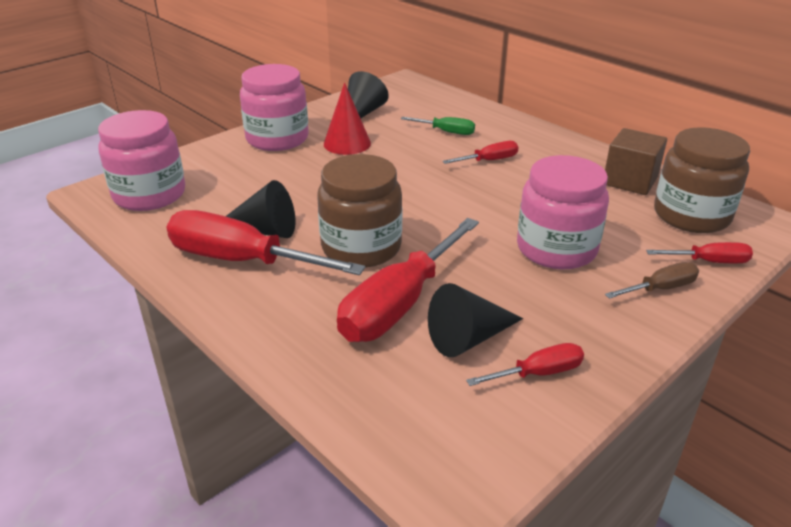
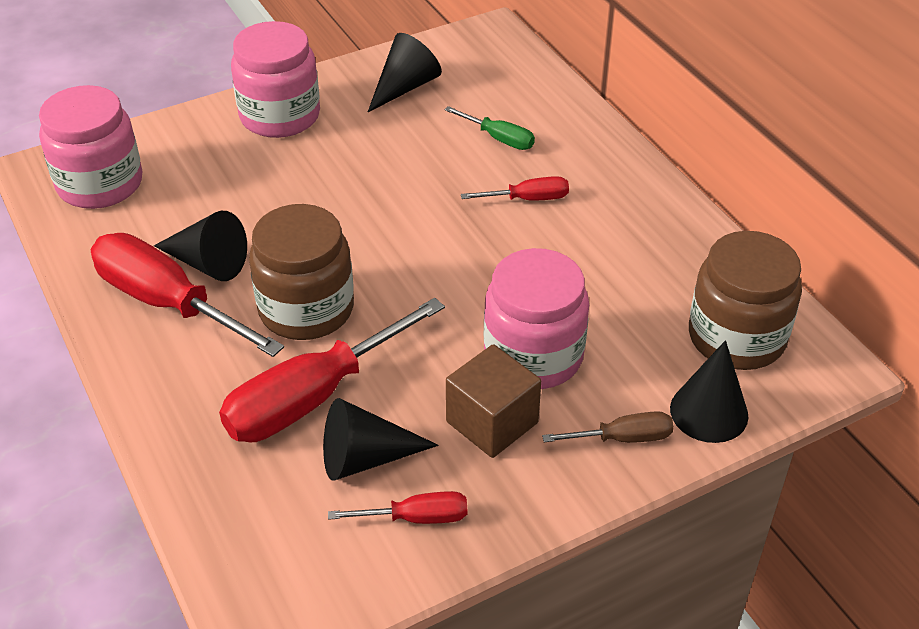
camera: 15 degrees right, 10 degrees up
red cone [324,82,371,155] -> none
brown cube [605,128,667,195] -> brown cube moved to [446,344,541,458]
red screwdriver [646,242,753,263] -> black cone [670,340,748,443]

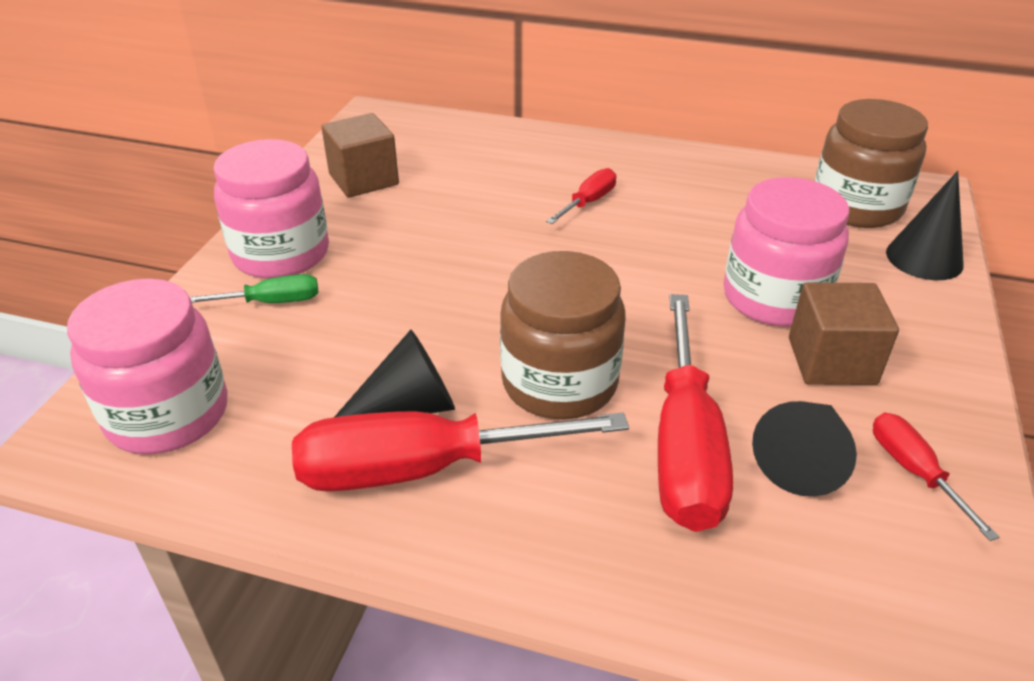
camera: 45 degrees left, 5 degrees down
red screwdriver [328,491,467,524] -> red screwdriver turned 60 degrees counterclockwise [873,413,999,541]
black cone [368,33,442,112] -> brown cube [321,113,399,198]
green screwdriver [444,106,535,150] -> green screwdriver moved to [190,274,318,303]
brown screwdriver [542,411,674,443] -> none

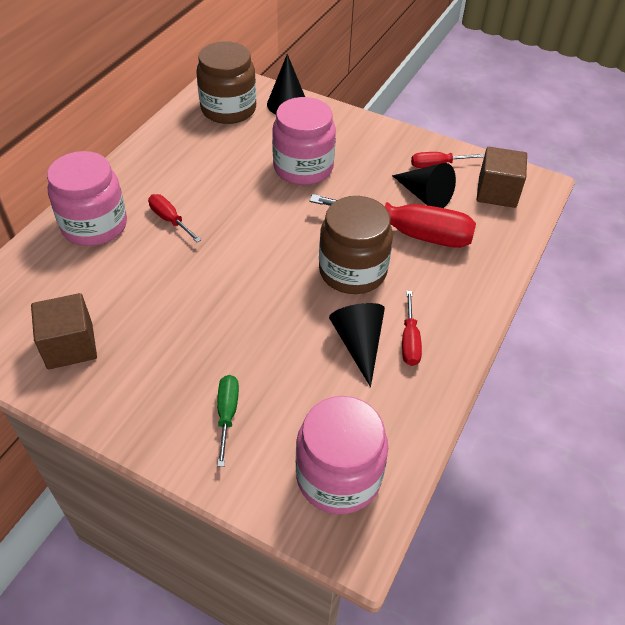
camera: 80 degrees left, 10 degrees up
pink jar [213,139,329,279] -> pink jar moved to [47,151,127,246]
red screwdriver [292,411,629,492] -> red screwdriver [402,291,422,366], size x0.49
brown cube [789,282,899,385] -> brown cube moved to [477,147,527,208]

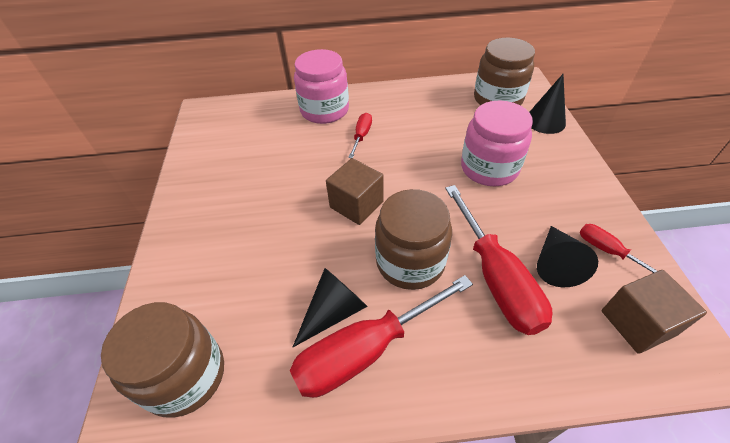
camera: 60 degrees right, 0 degrees up
brown cube [31,293,97,369] -> brown cube moved to [326,158,383,225]
green screwdriver [217,375,239,467] -> none
pink jar [296,396,388,514] -> brown jar [101,302,224,418]
red screwdriver [402,291,422,366] -> red screwdriver [290,275,473,398], size x2.05

